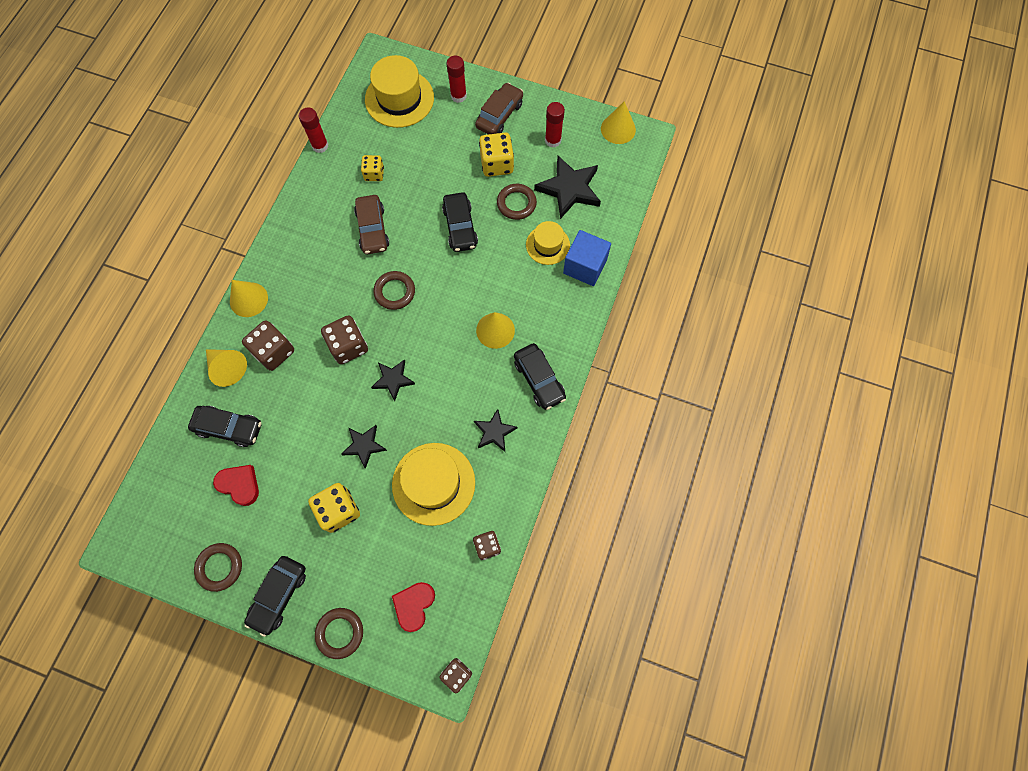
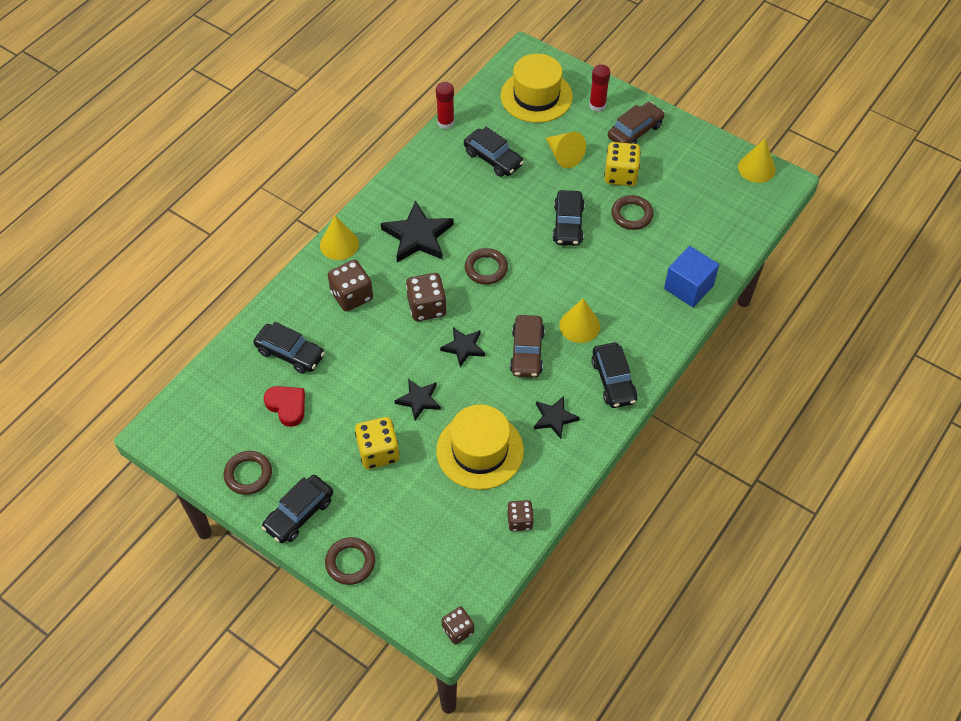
camera: 15 degrees right, 15 degrees down
yellow cone [206,349,247,387] -> yellow cone moved to [546,132,586,168]
brown car [354,195,389,254] -> brown car moved to [510,315,545,378]
yellow dice [361,155,384,181] -> black car [464,127,524,177]
red heart [392,582,435,632] -> none
yellow hat [526,221,570,265] -> none
black star [534,156,601,219] -> black star moved to [381,201,454,262]
red glue stick [545,102,565,148] -> none

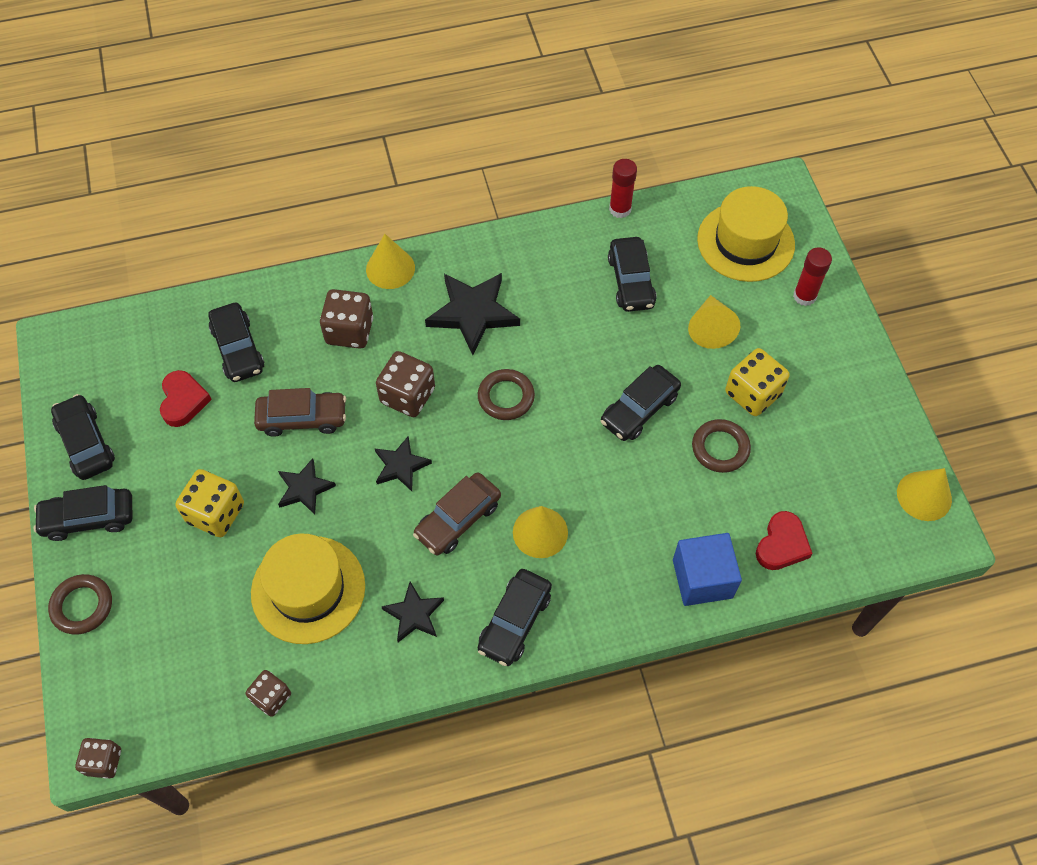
camera: 40 degrees right, 5 degrees up
brown ring [224,451,272,495] -> black car [51,394,115,480]
brown car [608,102,665,144] -> brown car moved to [254,388,346,437]
none -> red heart [756,511,813,570]

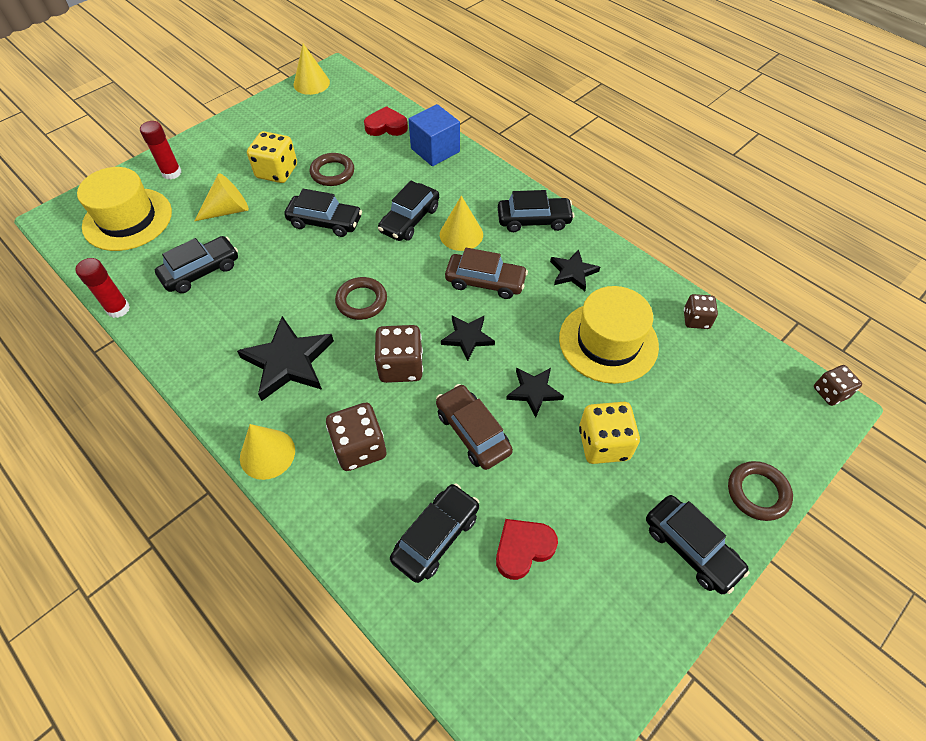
camera: 120 degrees left, 5 degrees down
black car [51,394,115,480] -> black car moved to [378,181,439,241]

